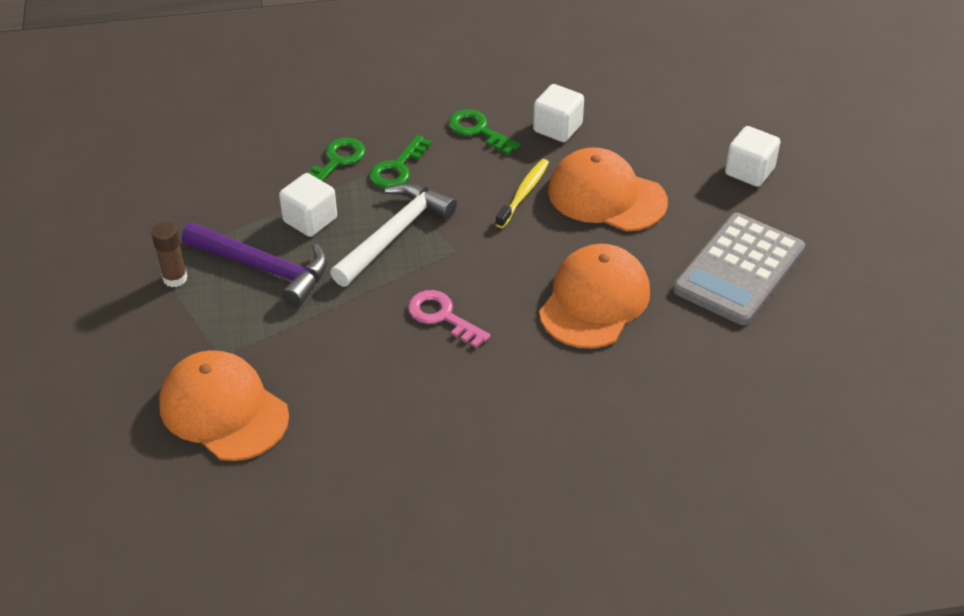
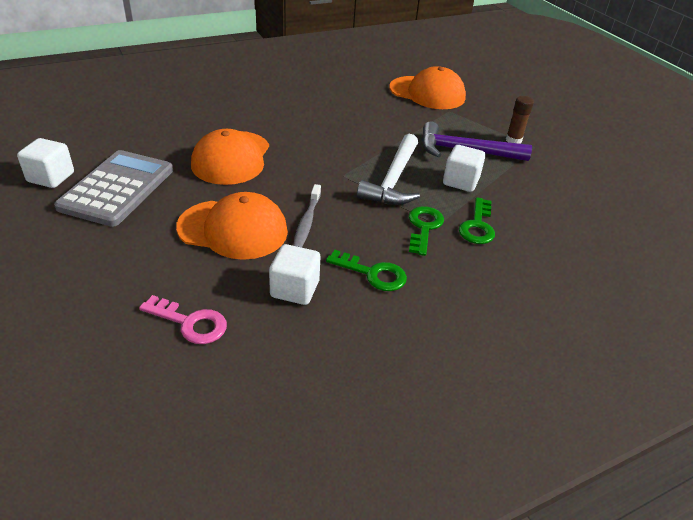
camera: 160 degrees right, 5 degrees down
pink key [408,290,491,348] -> pink key moved to [139,295,227,344]
yellow toothbrush [495,159,549,228] -> grey toothbrush [293,184,321,248]
white cube [725,126,780,187] -> white cube moved to [17,138,74,188]

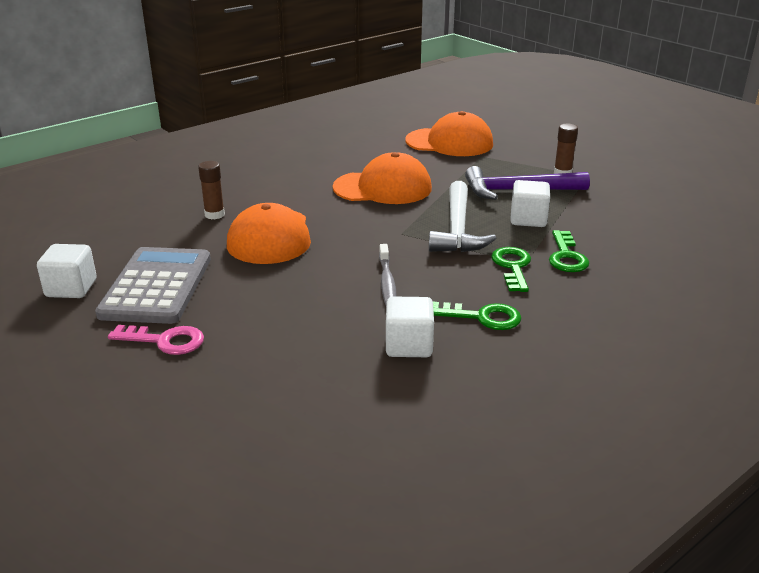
camera: 10 degrees left, 10 degrees down
pink key [139,295,227,344] -> pink key moved to [108,325,204,355]
orange cap [176,192,288,260] -> orange cap moved to [333,152,432,204]
none -> brown glue stick [198,161,225,219]

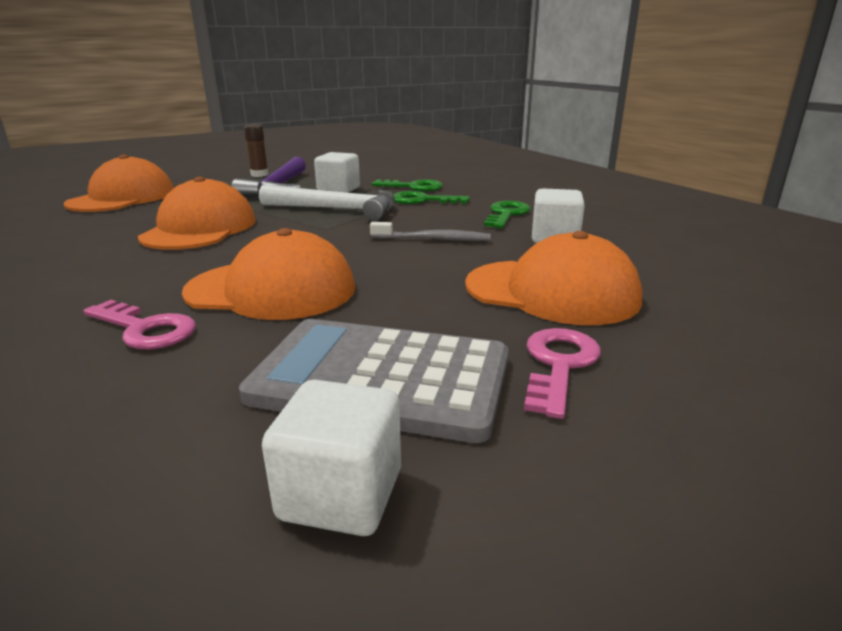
camera: 80 degrees left, 5 degrees down
brown glue stick [198,161,225,219] -> pink key [83,300,196,349]
none -> orange cap [465,231,642,325]

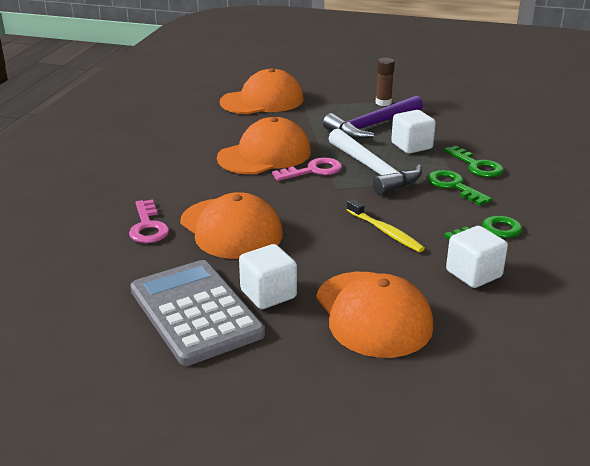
camera: 45 degrees right, 5 degrees up
white cube [262,380,401,536] -> white cube moved to [239,244,297,309]
grey toothbrush [370,222,491,241] -> yellow toothbrush [347,199,425,252]
pink key [524,328,601,419] -> pink key moved to [272,157,342,181]

